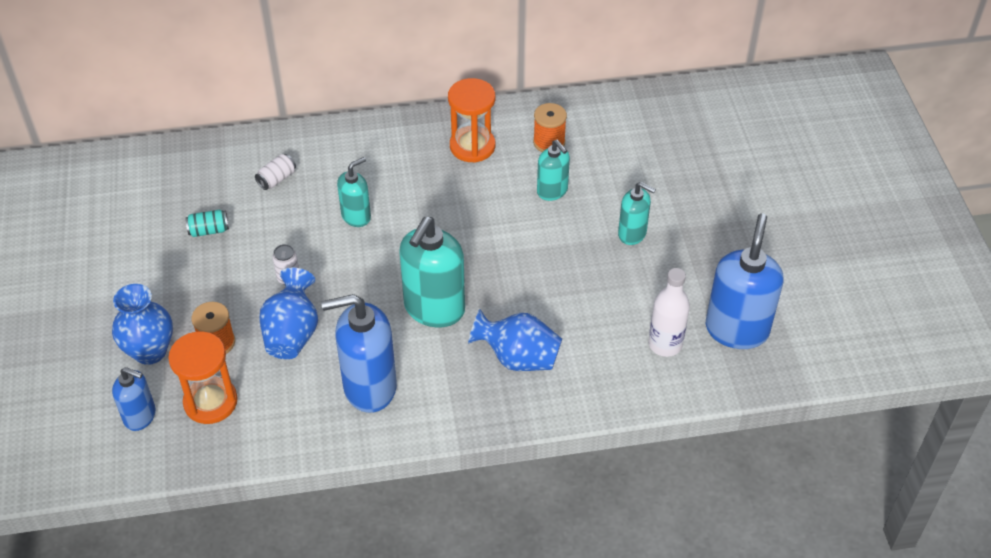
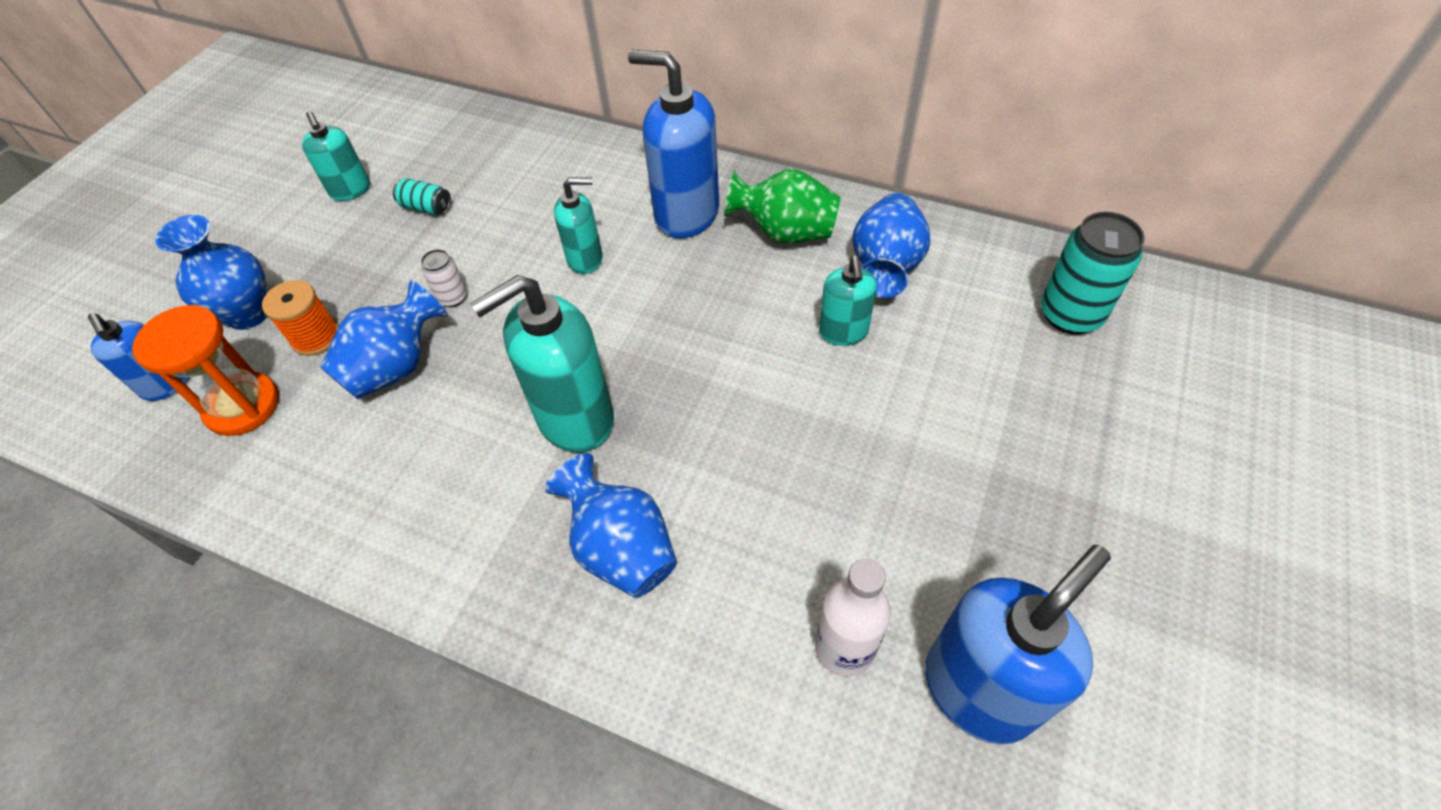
camera: 35 degrees right, 5 degrees up
white can [255,154,296,190] -> none
blue soap dispenser [321,294,397,413] -> blue soap dispenser moved to [628,50,719,238]
orange hourglass [448,78,495,163] -> green vase [724,169,841,244]
orange spool [533,103,567,152] -> blue vase [852,193,930,298]
turquoise soap dispenser [618,182,656,245] -> turquoise soap dispenser moved to [302,111,370,201]
none -> turquoise can [1041,212,1145,335]

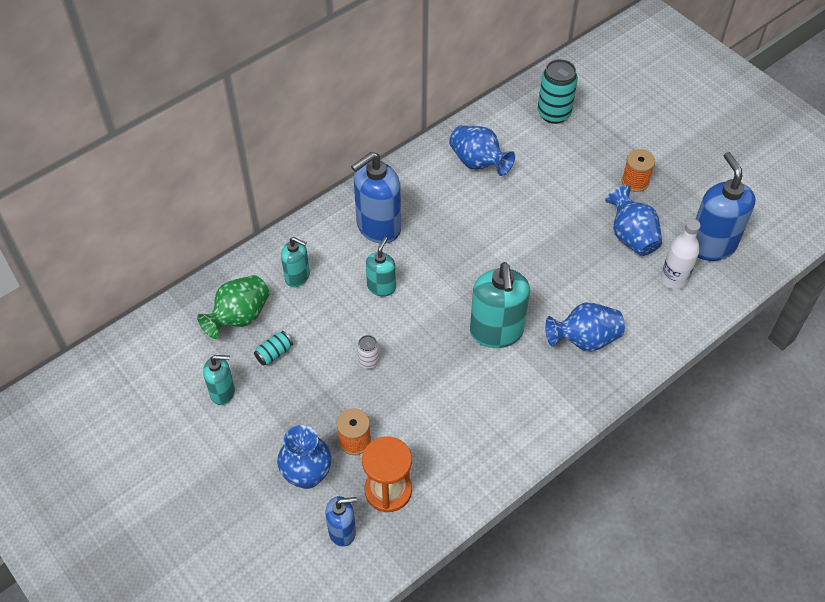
camera: 65 degrees left, 0 degrees up
blue vase [320,279,448,399] -> blue vase moved to [605,185,662,256]
green vase [724,169,841,244] -> green vase moved to [197,275,270,339]
turquoise soap dispenser [819,256,877,346] -> turquoise soap dispenser moved to [281,237,310,287]
none -> orange spool [622,149,655,192]

